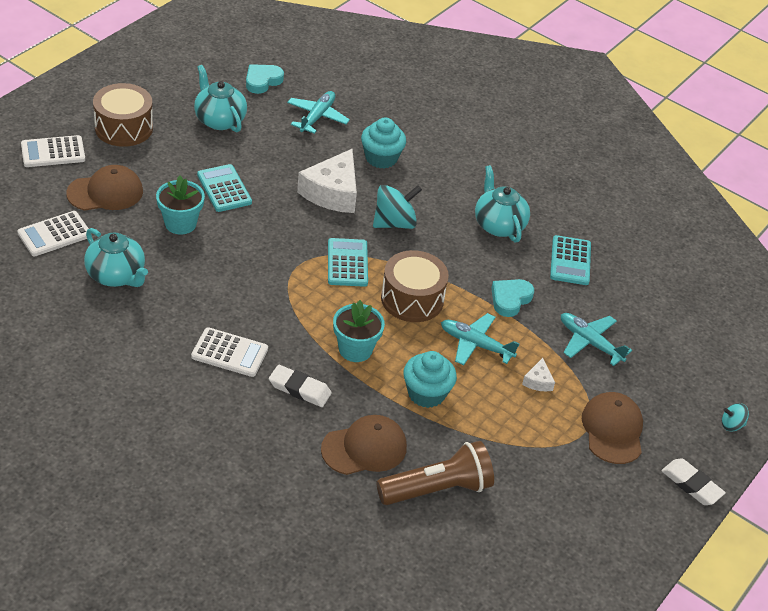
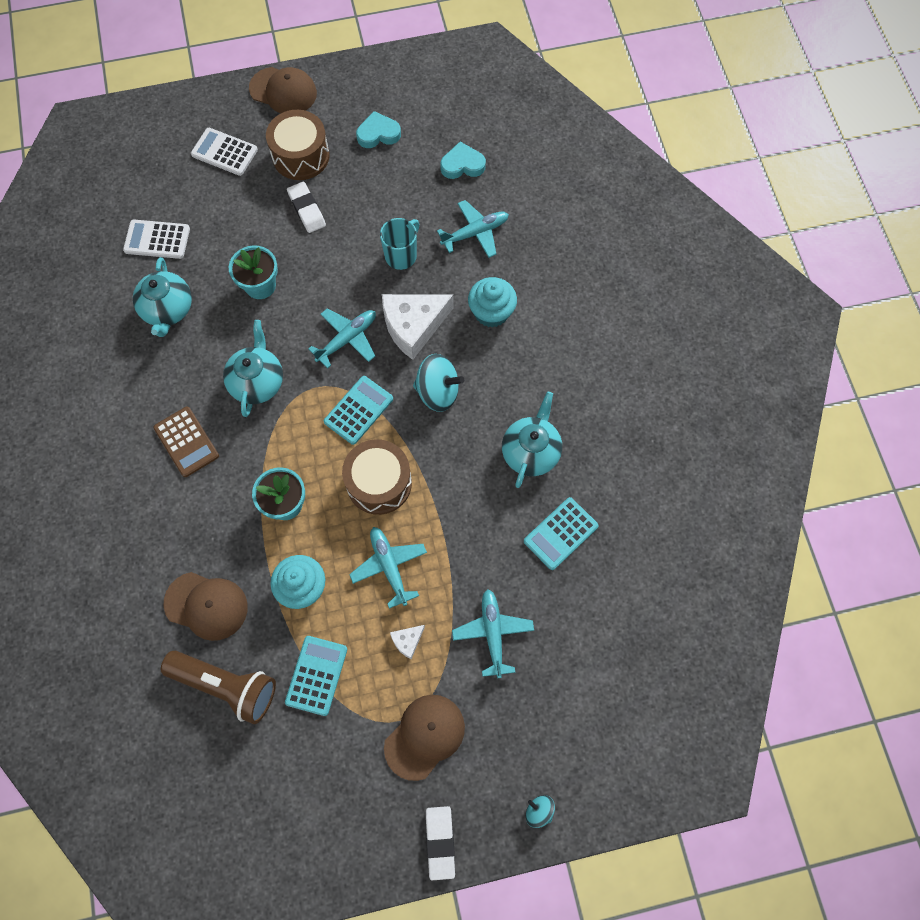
camera: 45 degrees right, 25 degrees up
brown cap [66,165,143,211] -> brown cap moved to [249,67,317,114]
white calculator [191,327,268,377] -> brown calculator [153,407,219,477]
turquoise teapot [194,65,247,132] -> turquoise teapot moved to [223,320,283,417]
turquoise calculator [197,164,252,212] -> turquoise calculator moved to [285,636,347,716]
white eraser [269,365,332,407] -> white eraser moved to [287,182,326,233]
turquoise heart [491,279,534,317] -> turquoise heart moved to [356,111,401,148]
none -> turquoise plane [308,309,376,369]
none -> turquoise mug [380,218,419,270]

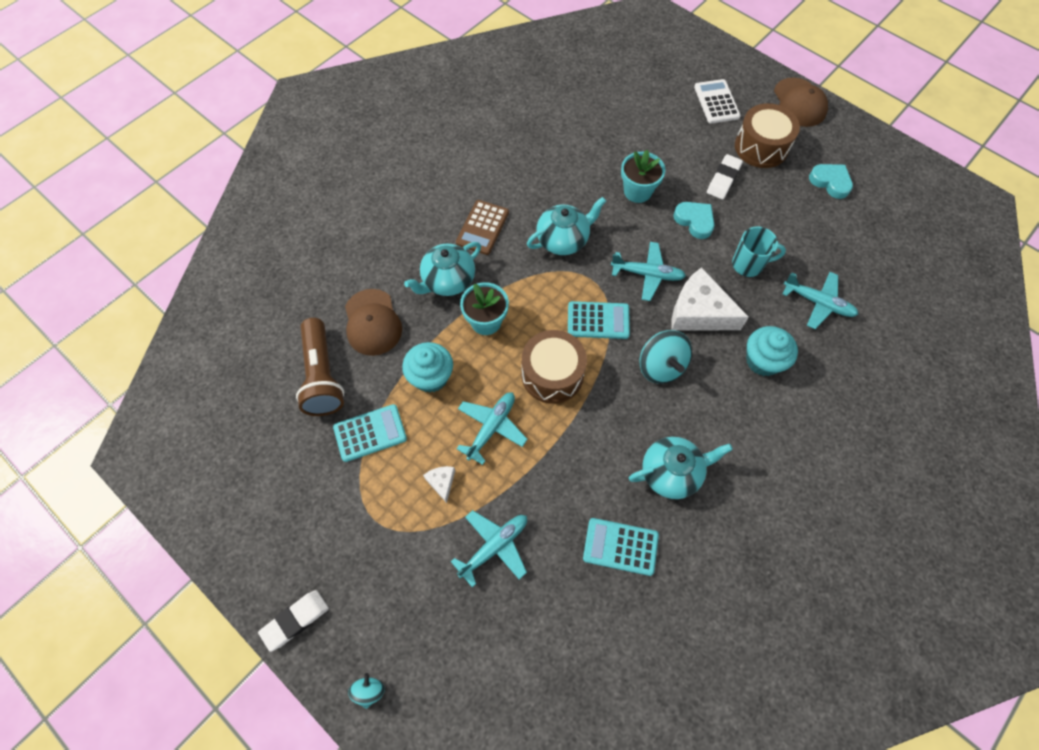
camera: 55 degrees right, 5 degrees down
white calculator [123,220,190,259] -> none
turquoise teapot [133,257,192,337] -> turquoise teapot moved to [404,242,481,296]
brown cap [384,695,465,781] -> none
white cheese [390,625,425,659] -> white cheese turned 60 degrees clockwise [423,466,455,503]
turquoise heart [440,142,486,179] -> turquoise heart moved to [673,202,715,239]

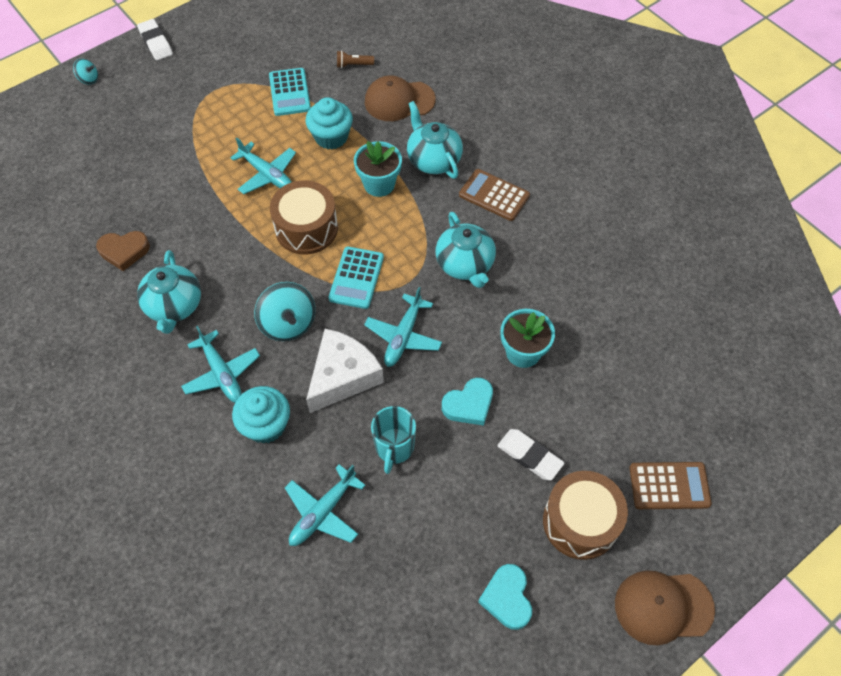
camera: 100 degrees right, 5 degrees down
brown flashlight [296,318,344,416] -> brown flashlight [337,50,374,68], size x0.43
white cheese [423,466,455,503] -> none
turquoise plane [451,510,527,587] -> turquoise plane moved to [181,326,260,403]
turquoise calculator [583,518,659,576] -> brown heart [96,231,150,271]
turquoise spinning top [639,330,692,384] -> turquoise spinning top turned 105 degrees counterclockwise [254,282,315,341]
white calculator [694,79,741,123] -> brown calculator [630,462,712,509]
turquoise heart [809,164,853,199] -> turquoise heart turned 120 degrees clockwise [478,564,532,630]

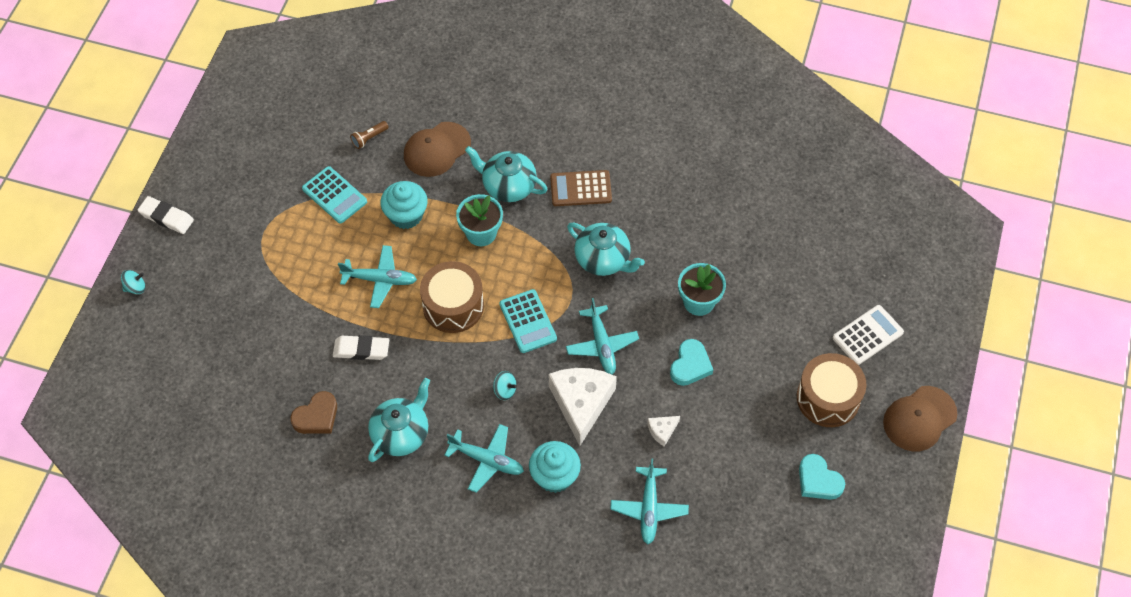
camera: 35 degrees left, 0 degrees up
turquoise teapot [137,250,201,334] -> turquoise teapot turned 105 degrees counterclockwise [368,378,430,462]
turquoise spinning top [254,282,315,341] -> turquoise spinning top [493,371,517,400], size x0.51
turquoise mug [371,406,416,474] -> white cheese [647,416,680,447]
white eraser [497,429,564,481] -> white eraser moved to [333,335,389,360]
brown calculator [630,462,712,509] -> white calculator [833,305,904,365]

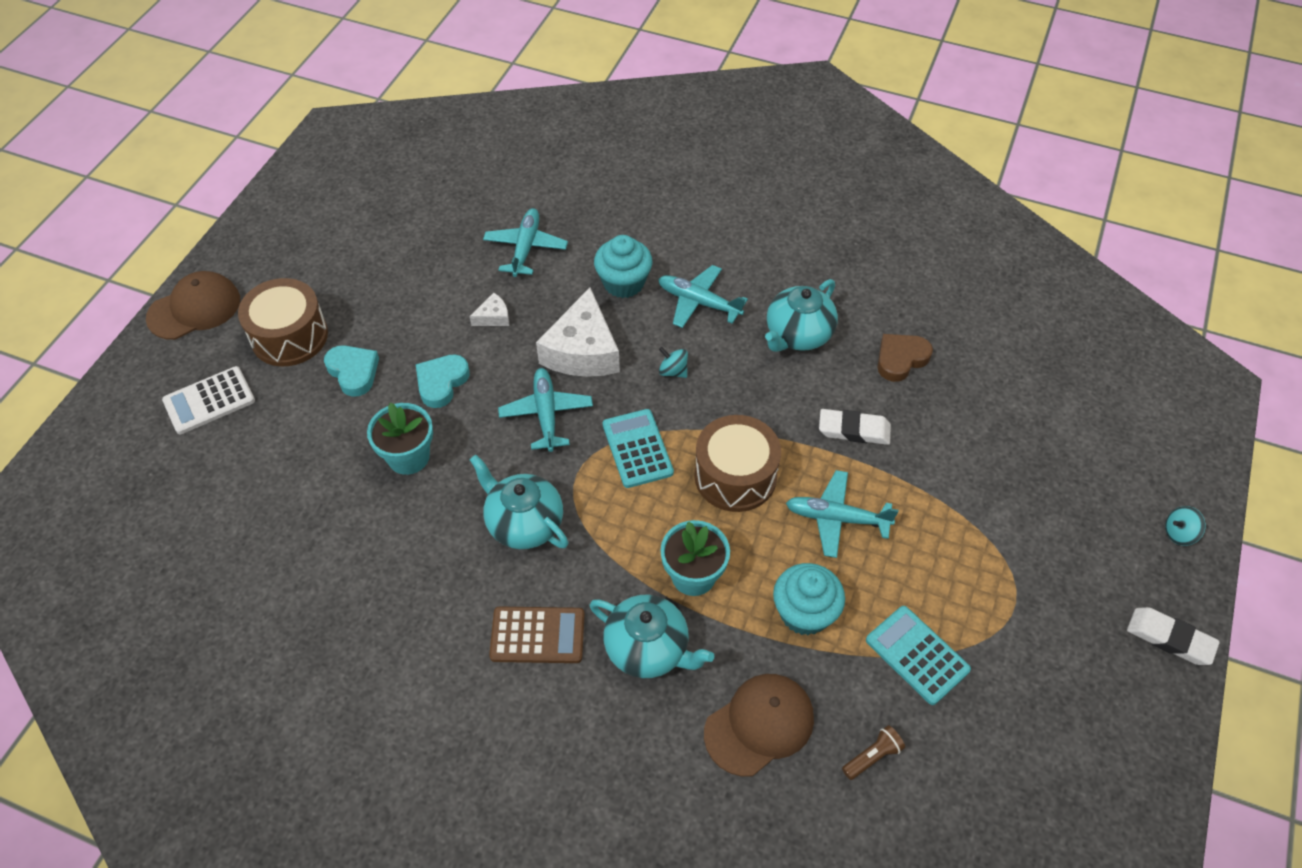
camera: 175 degrees left, 5 degrees down
turquoise heart [799,454,845,500] -> turquoise heart moved to [324,345,379,397]

